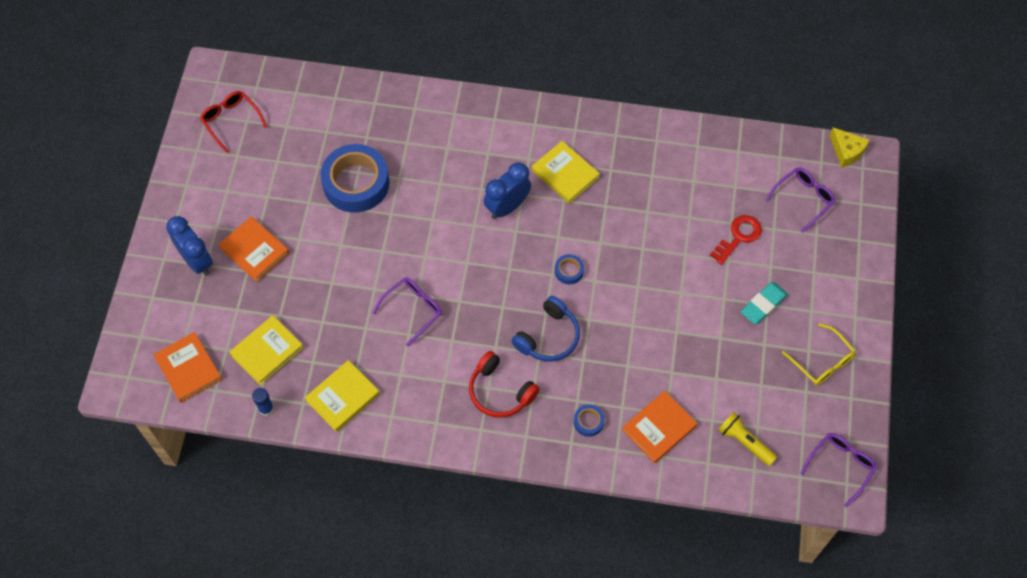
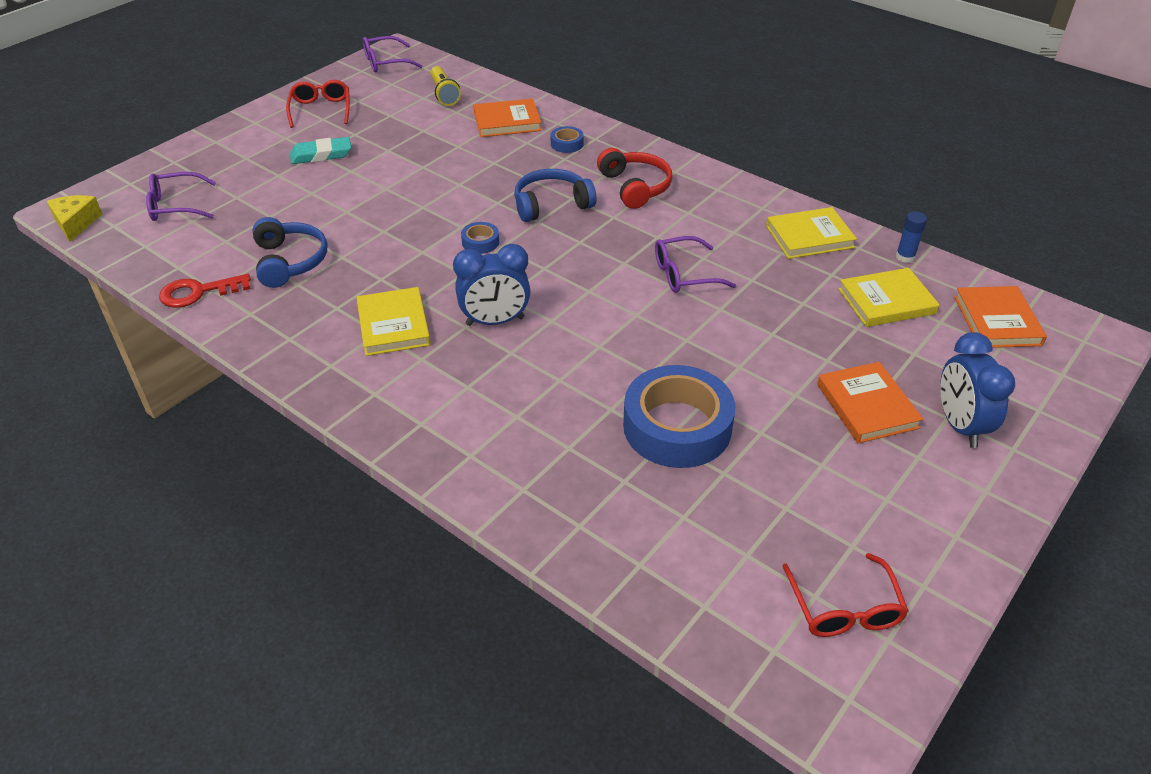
camera: 150 degrees left, 20 degrees down
red key [710,215,762,265] -> red key moved to [159,274,251,308]
yellow glasses [782,323,856,386] -> red glasses [286,80,350,128]
none -> blue headphones [253,217,327,288]

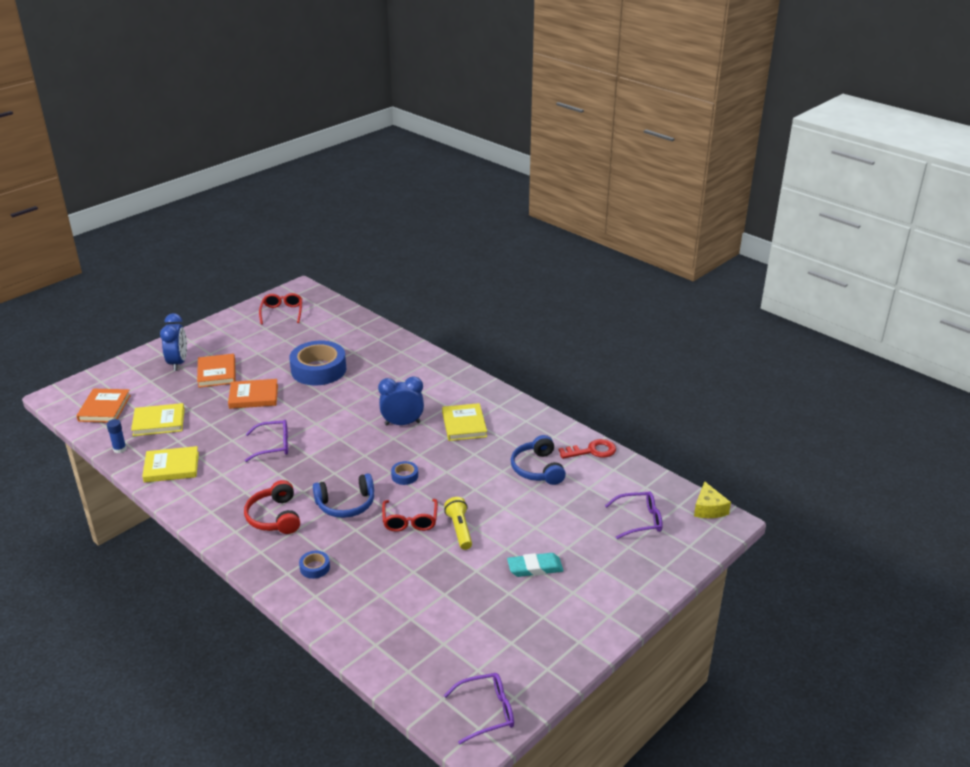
camera: 175 degrees left, 10 degrees down
red glasses [286,80,350,128] -> red glasses moved to [382,499,438,532]
yellow flashlight [430,66,461,106] -> yellow flashlight moved to [444,497,472,550]
orange book [473,98,542,137] -> orange book moved to [228,379,278,409]

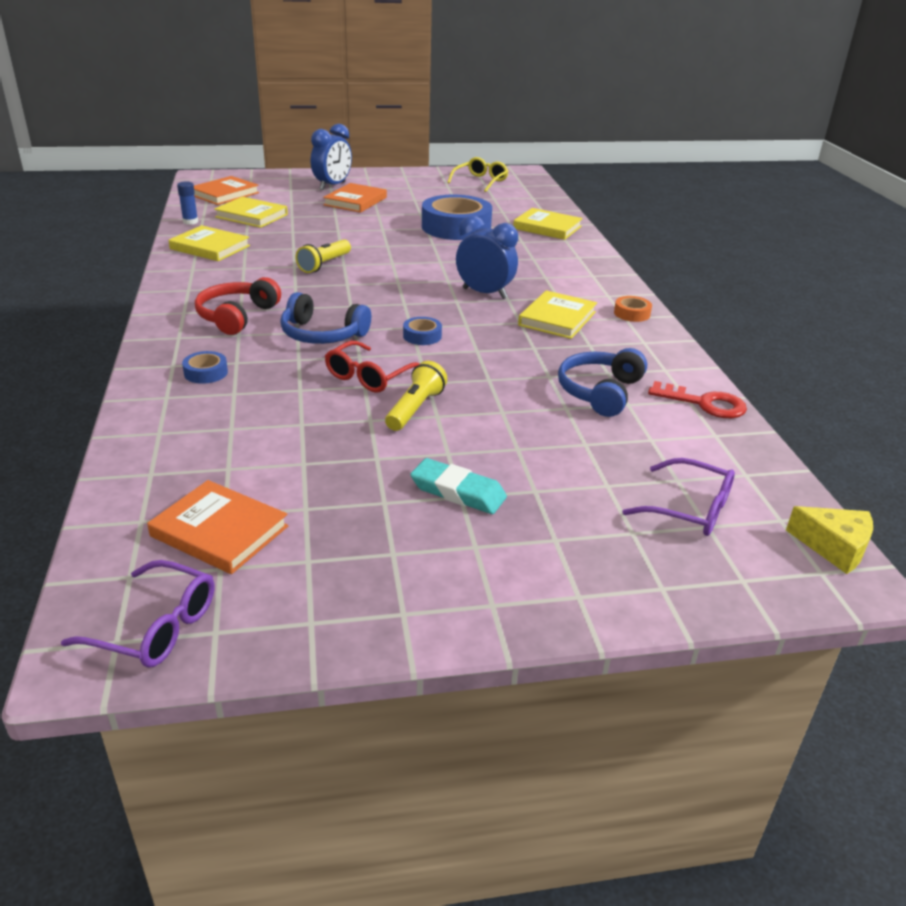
camera: 35 degrees right, 0 degrees up
orange book [228,379,278,409] -> orange book moved to [147,480,288,574]
purple glasses [245,419,288,462] -> yellow flashlight [295,239,351,273]
red glasses [259,293,302,324] -> yellow glasses [447,157,509,192]
yellow cheese [694,482,731,518] -> yellow cheese turned 90 degrees counterclockwise [786,506,873,574]
none -> yellow book [513,208,583,240]
none -> orange tape [614,296,652,322]

